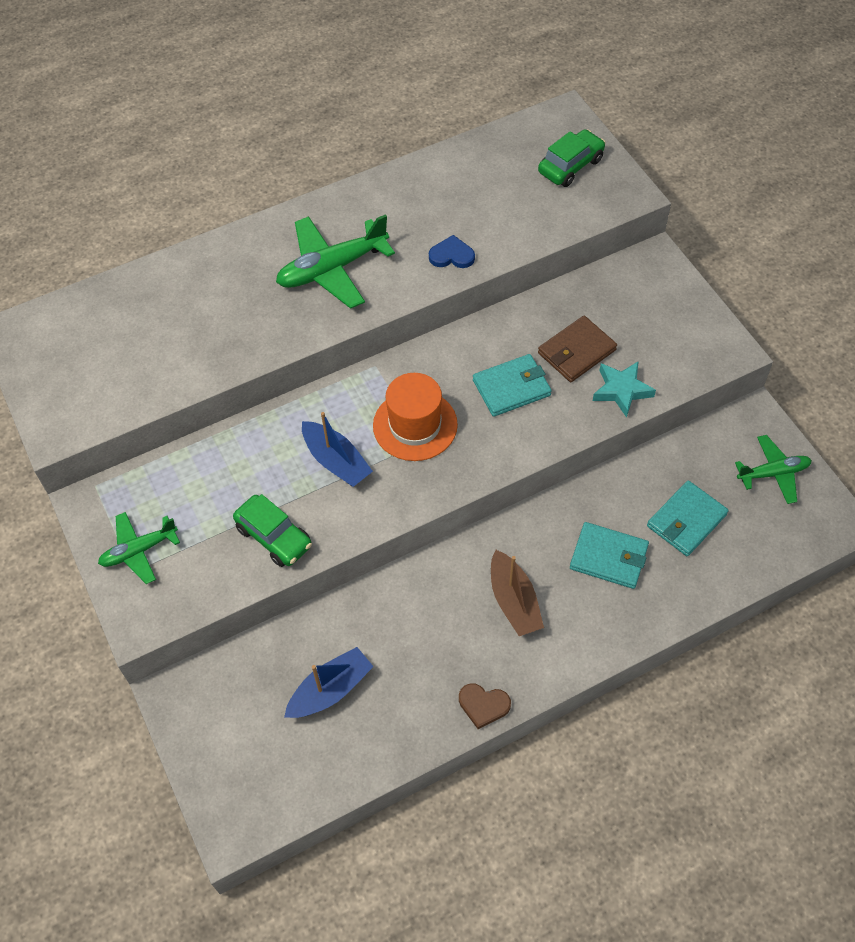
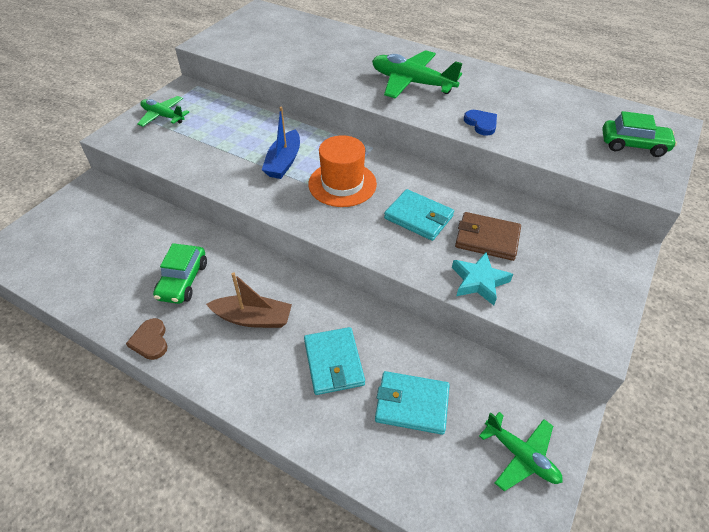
camera: 55 degrees right, 10 degrees down
green car [233,494,312,567] -> green car moved to [153,243,207,304]
blue boat [284,647,374,718] -> none
brown boat [491,550,544,636] -> brown boat turned 120 degrees counterclockwise [206,272,292,328]

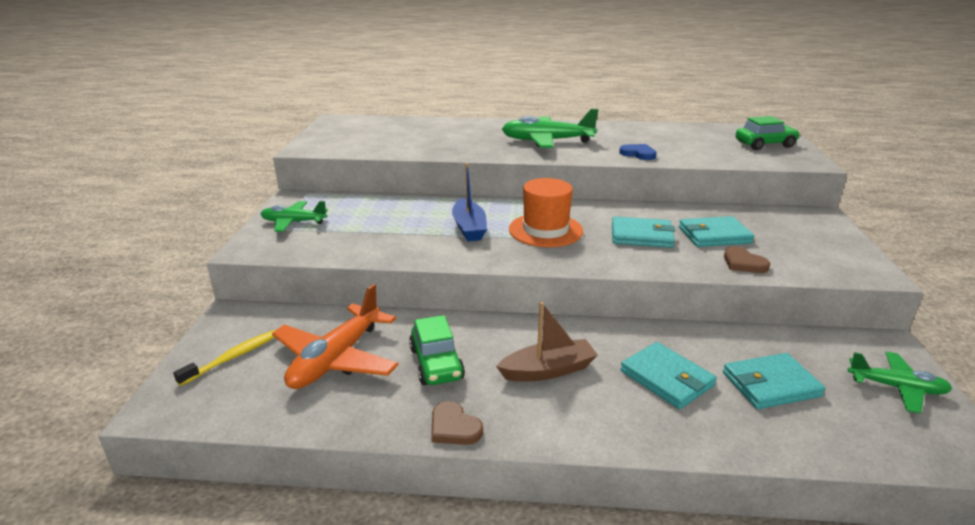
camera: 25 degrees left, 20 degrees down
turquoise star [452,252,513,305] -> brown heart [724,246,770,273]
brown wallet [455,212,521,261] -> turquoise wallet [679,216,754,247]
none -> yellow toothbrush [173,330,276,386]
none -> orange plane [272,284,399,389]

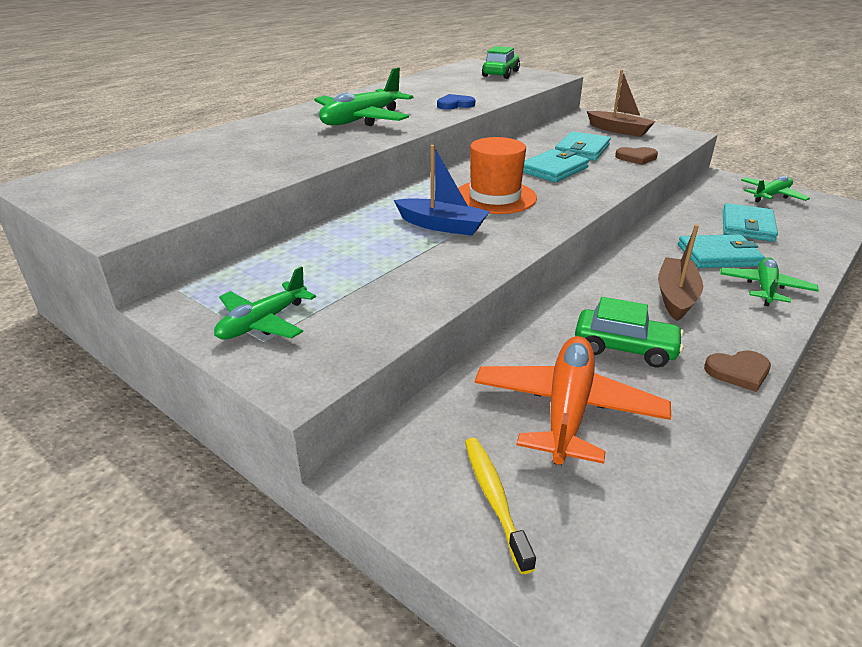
camera: 55 degrees left, 5 degrees up
orange plane [272,284,399,389] -> orange plane turned 135 degrees counterclockwise [475,336,671,465]
none -> brown boat [587,70,656,137]
none -> green plane [720,257,819,306]

